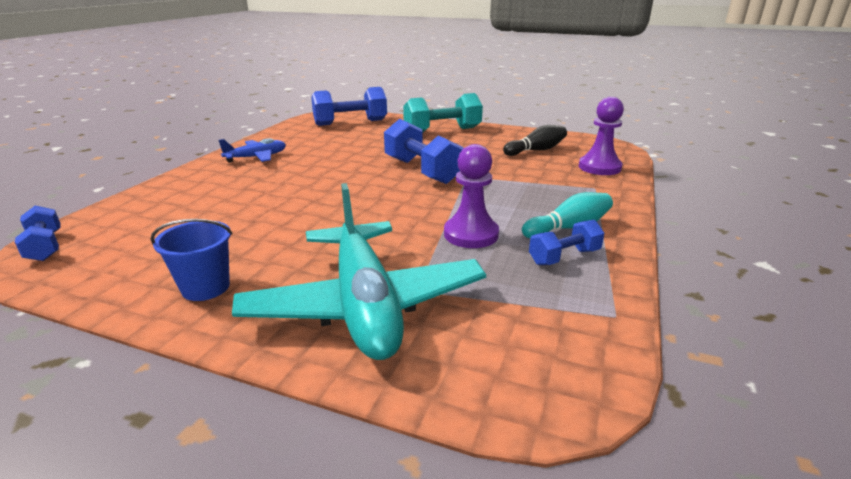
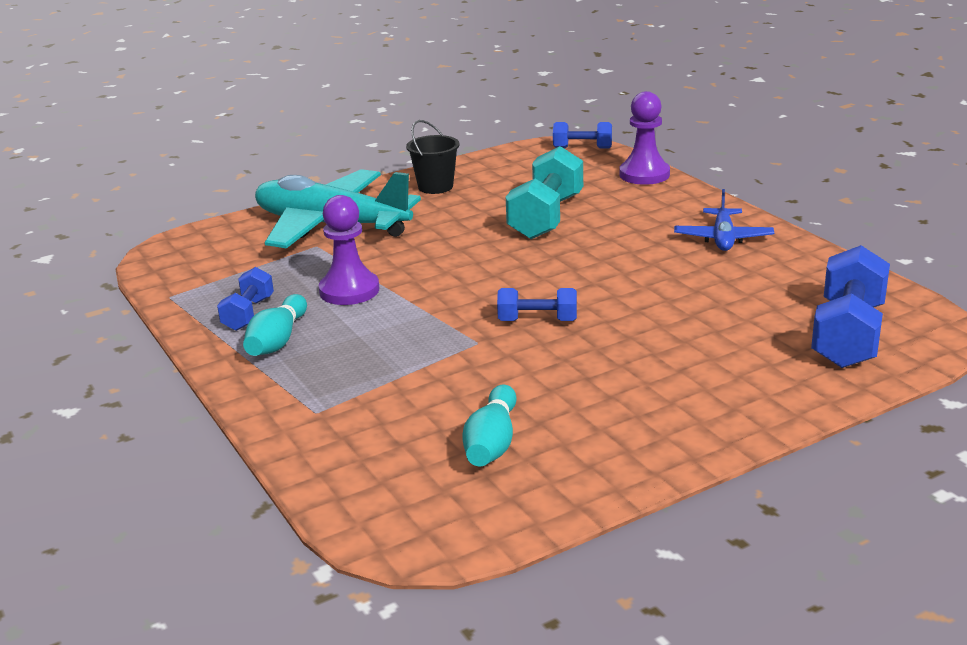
camera: 130 degrees right, 0 degrees up
blue bucket [151,219,232,301] -> black bucket [406,120,460,194]
blue dumbbell [384,119,463,184] -> blue dumbbell [497,288,577,321], size x0.56
turquoise dumbbell [403,93,483,133] -> turquoise dumbbell moved to [506,146,583,239]
black bowling pin [503,125,567,156] -> turquoise bowling pin [462,385,516,467]
purple pawn [579,97,624,175] -> purple pawn moved to [619,91,670,185]

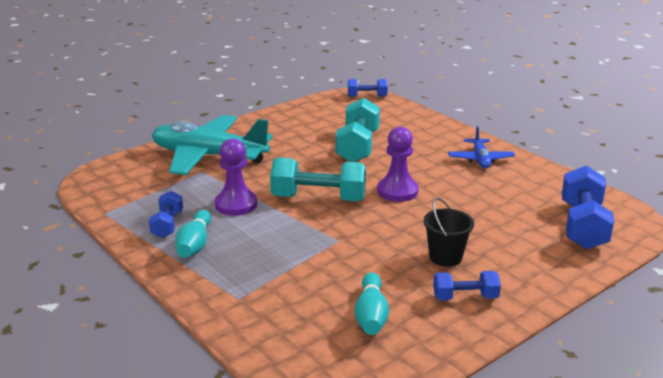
camera: 10 degrees left, 0 degrees up
black bucket [406,120,460,194] -> black bucket moved to [424,198,474,267]
blue dumbbell [497,288,577,321] -> blue dumbbell moved to [433,271,501,301]
purple pawn [619,91,670,185] -> purple pawn moved to [377,127,419,202]
none -> turquoise dumbbell [270,157,366,201]

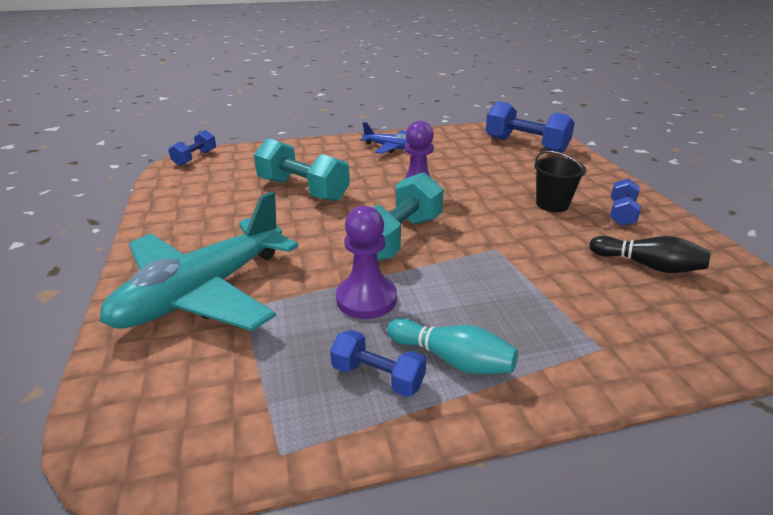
camera: 65 degrees left, 5 degrees up
turquoise bowling pin [354,273,389,335] -> black bowling pin [589,236,711,273]

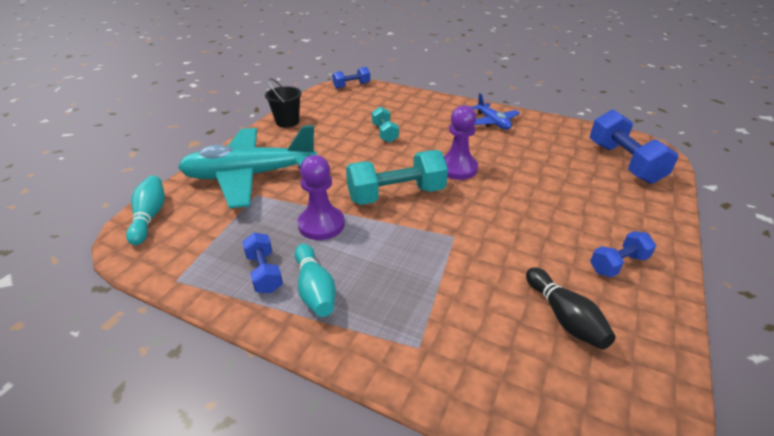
camera: 40 degrees right, 5 degrees up
turquoise dumbbell [254,138,350,202] -> turquoise dumbbell [372,107,399,143], size x0.56
black bucket [534,151,586,212] -> black bucket moved to [265,78,302,127]
none -> turquoise bowling pin [126,176,165,245]

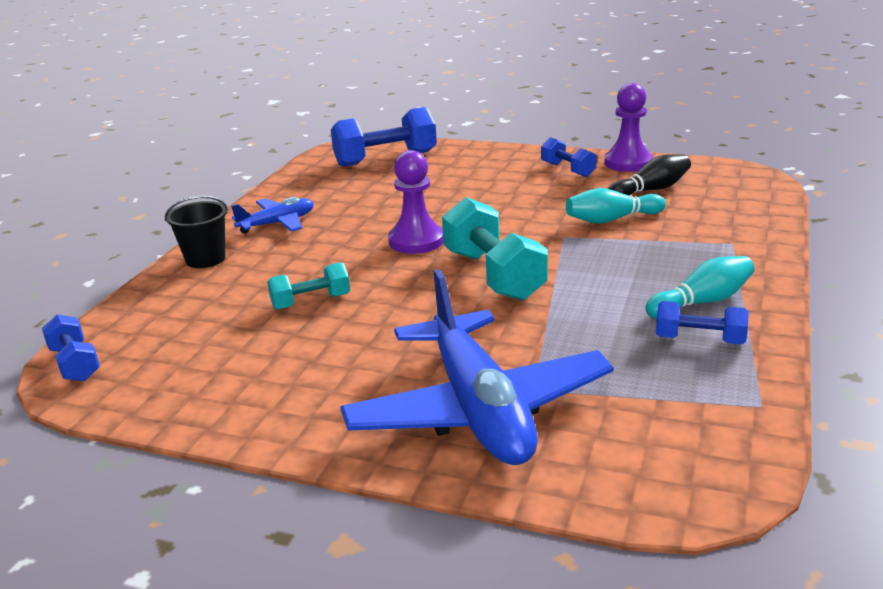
camera: 95 degrees left, 10 degrees down
turquoise bowling pin [126,176,165,245] -> turquoise bowling pin moved to [566,188,666,224]
turquoise plane [178,125,317,208] -> blue plane [340,269,614,465]
blue dumbbell [242,233,283,293] -> blue dumbbell turned 45 degrees clockwise [656,301,749,345]
black bucket [265,78,302,127] -> black bucket moved to [165,196,228,268]
purple pawn [297,155,345,240] -> purple pawn moved to [604,83,653,172]

